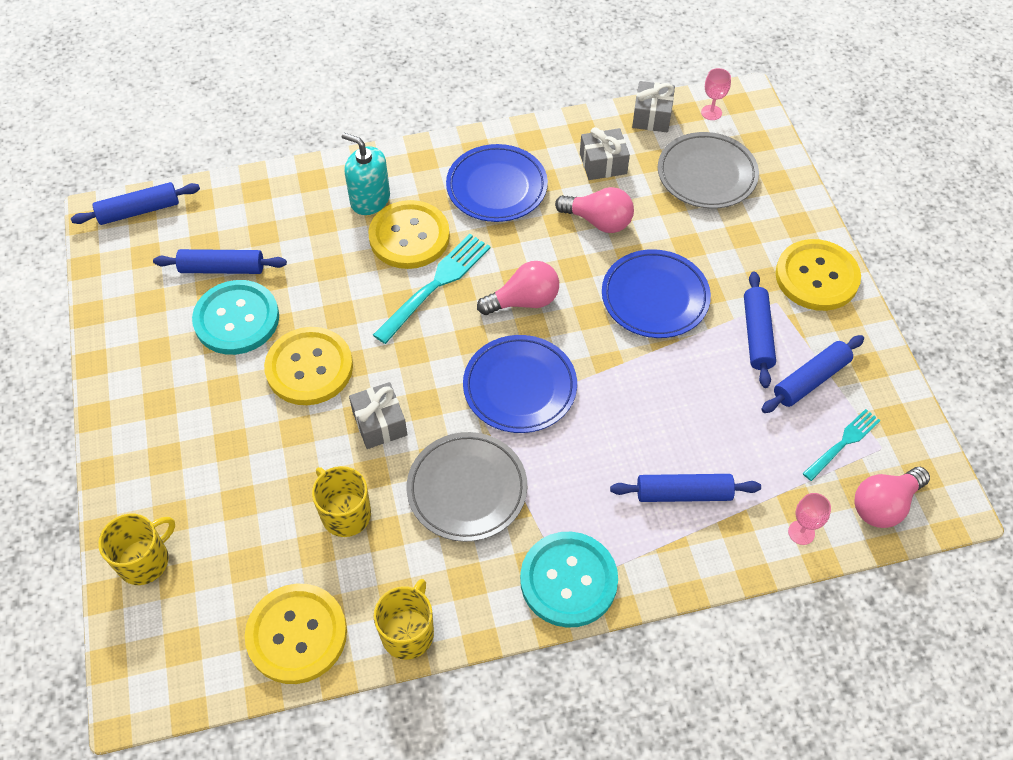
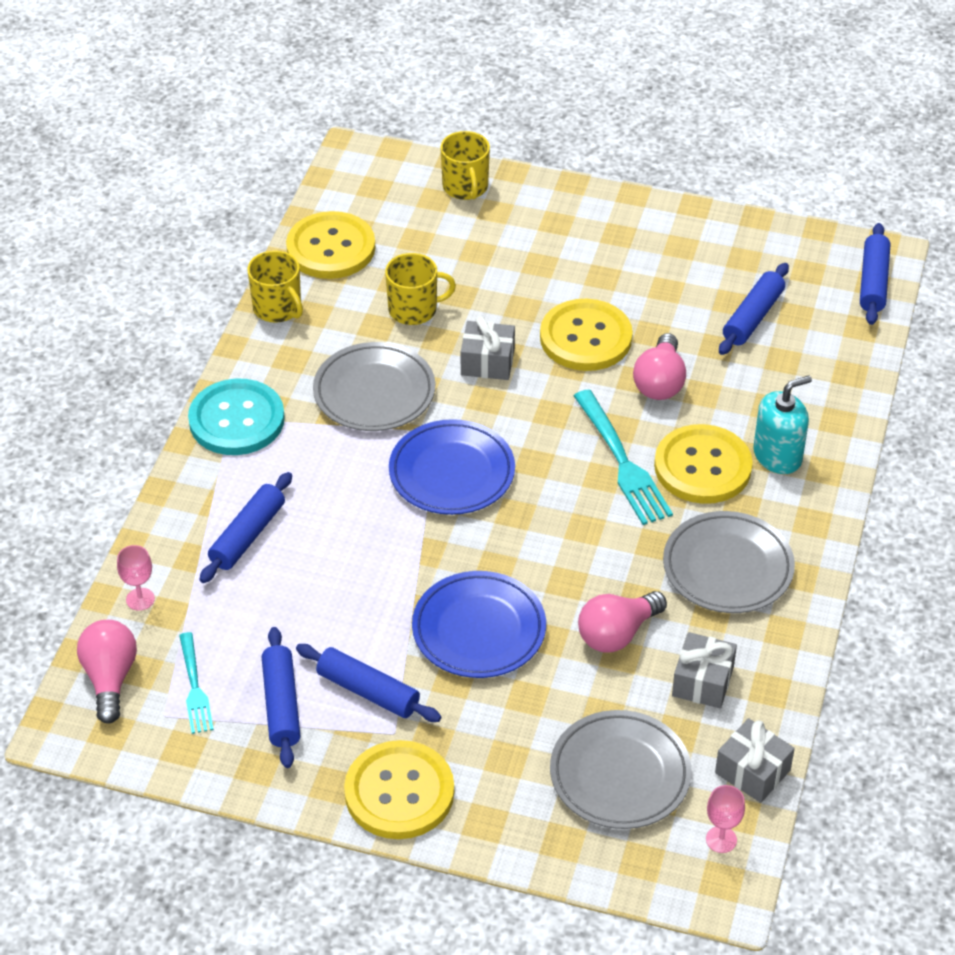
camera: 120 degrees right, 10 degrees down
turquoise button [192,280,279,355] -> none
blue plate [446,144,548,222] -> grey plate [663,511,795,613]
pink light bulb [477,261,559,315] -> pink light bulb moved to [633,333,686,400]

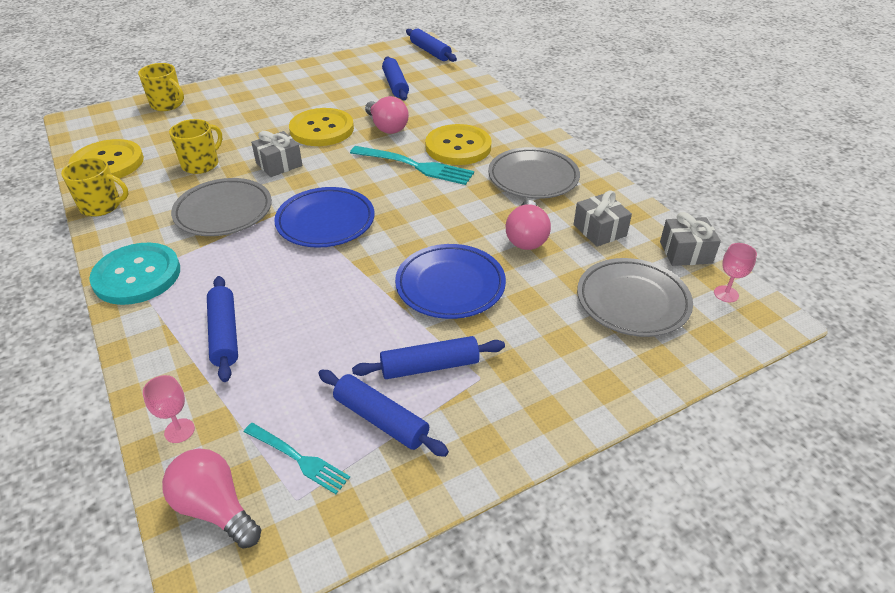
camera: 45 degrees left, 5 degrees down
yellow button [344,740,454,839] -> none
turquoise soap dispenser [753,376,812,474] -> none

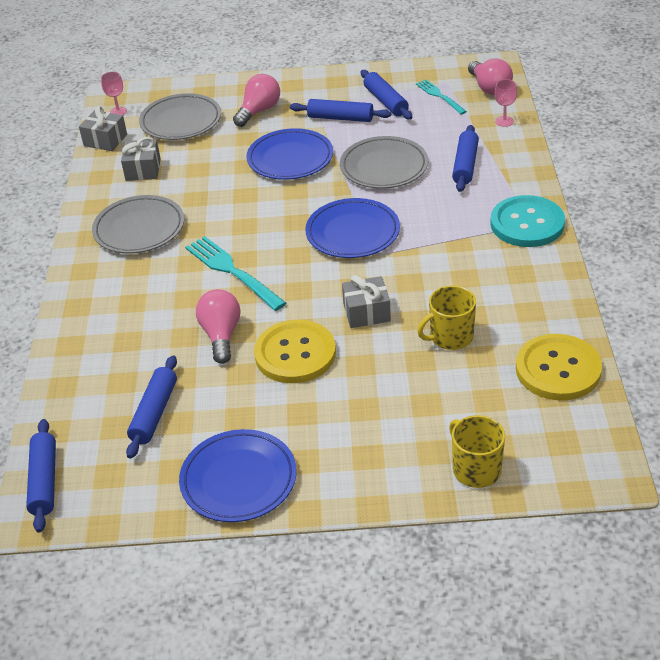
camera: 150 degrees left, 0 degrees up
yellow mug [61,157,129,217] -> none
grey plate [171,178,272,236] -> grey plate moved to [340,136,428,189]
yellow button [425,124,492,165] -> none
pink light bulb [506,200,551,250] -> pink light bulb moved to [233,74,280,127]
none -> blue plate [179,429,297,522]

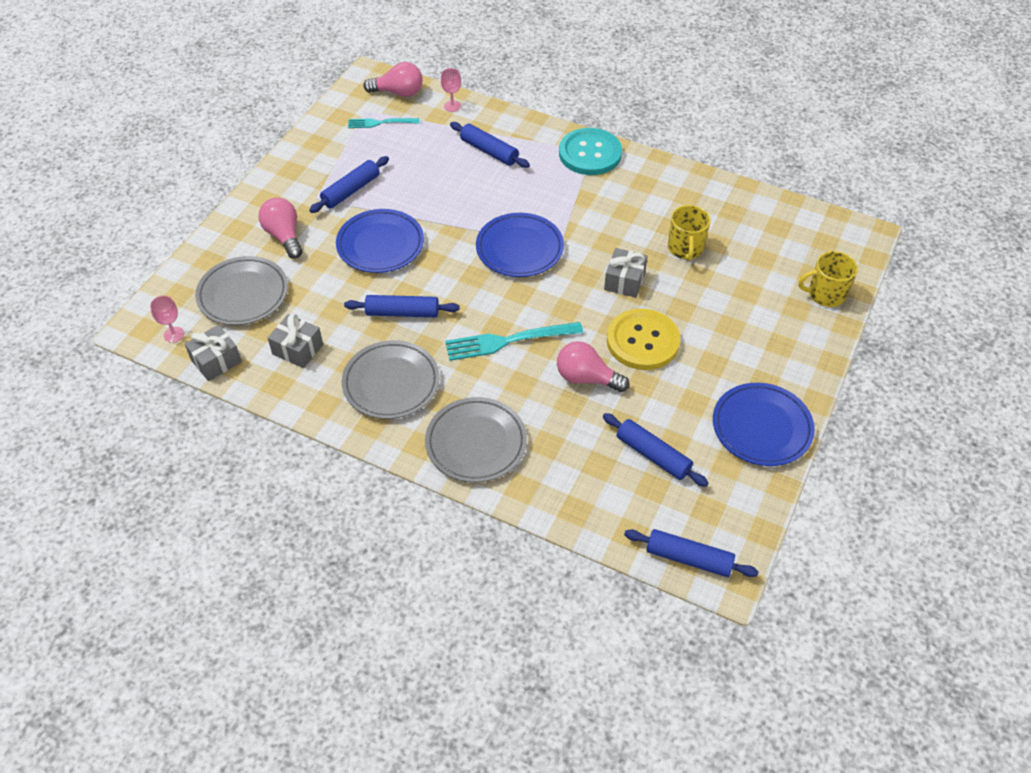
camera: 65 degrees left, 10 degrees up
grey plate [340,136,428,189] -> grey plate moved to [425,397,527,483]
blue rolling pin [361,70,412,120] -> blue rolling pin moved to [344,295,459,317]
yellow button [516,334,602,401] -> none

